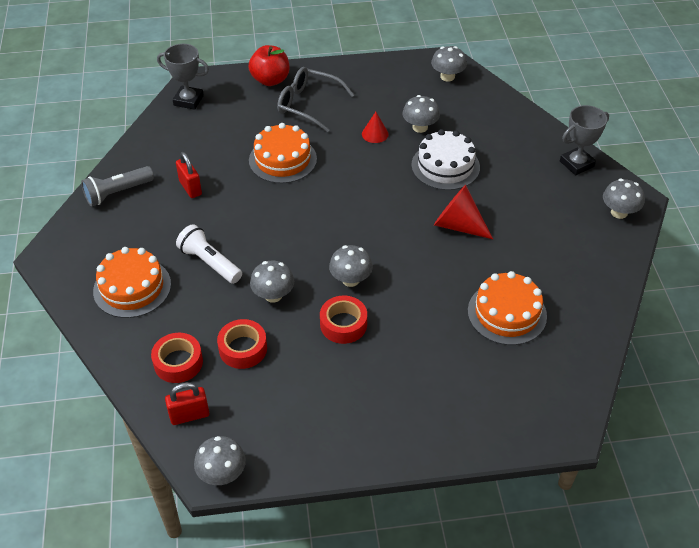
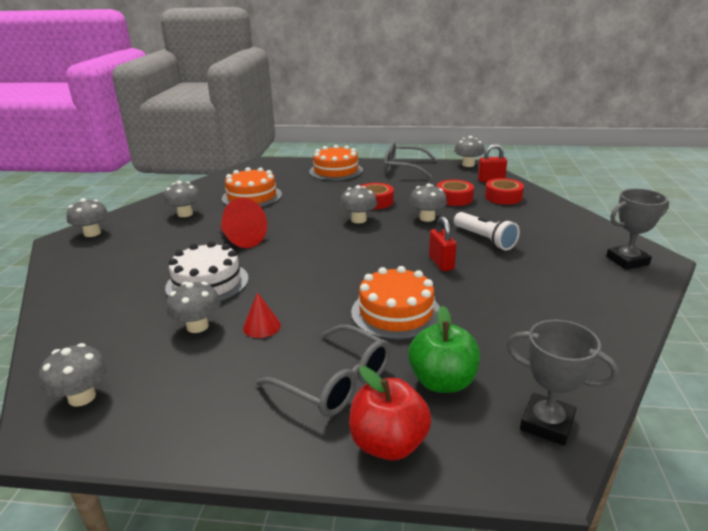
camera: 165 degrees left, 20 degrees down
grey flashlight [81,166,154,206] -> none
orange cake [93,247,171,318] -> orange cake moved to [309,145,363,181]
red padlock [176,152,202,198] -> red padlock moved to [429,216,456,271]
grey trophy [560,105,609,175] -> grey trophy moved to [606,189,669,270]
none -> grey mushroom [164,181,201,217]
none -> grey glasses [384,141,437,178]
none -> green apple [408,306,480,393]

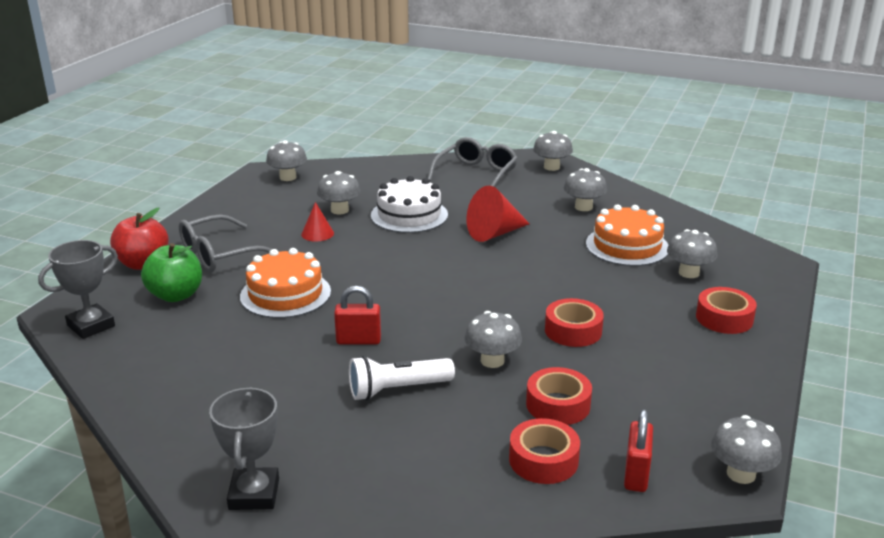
camera: 105 degrees right, 0 degrees up
orange cake [309,145,363,181] -> red tape [696,287,757,334]
grey mushroom [340,185,377,223] -> grey mushroom moved to [667,229,717,278]
grey glasses [384,141,437,178] -> grey glasses moved to [428,137,518,186]

